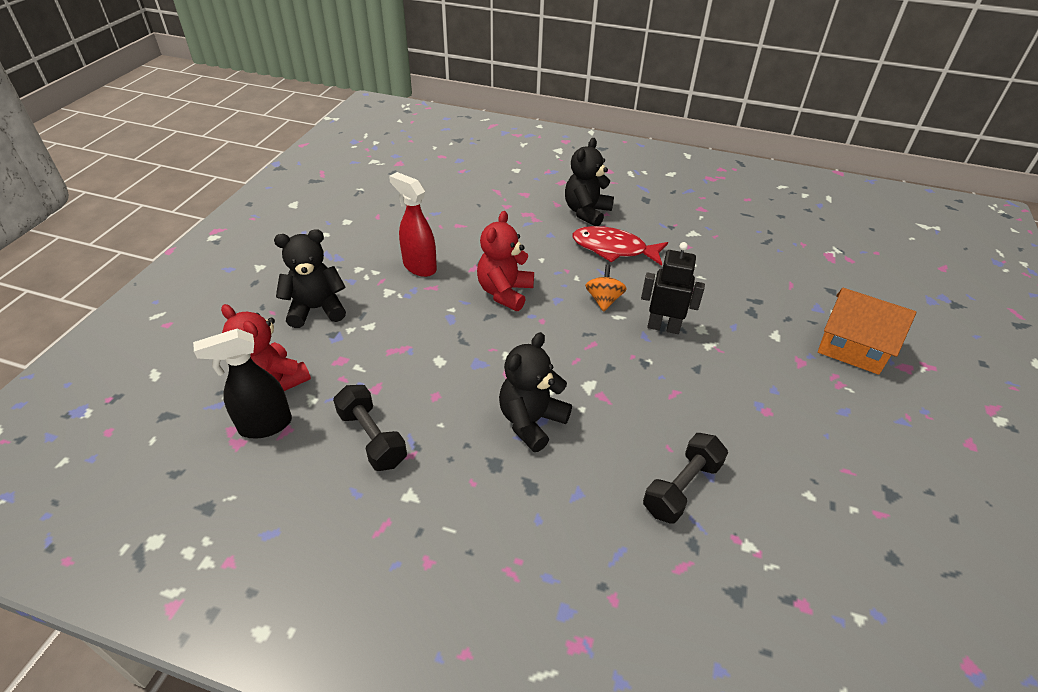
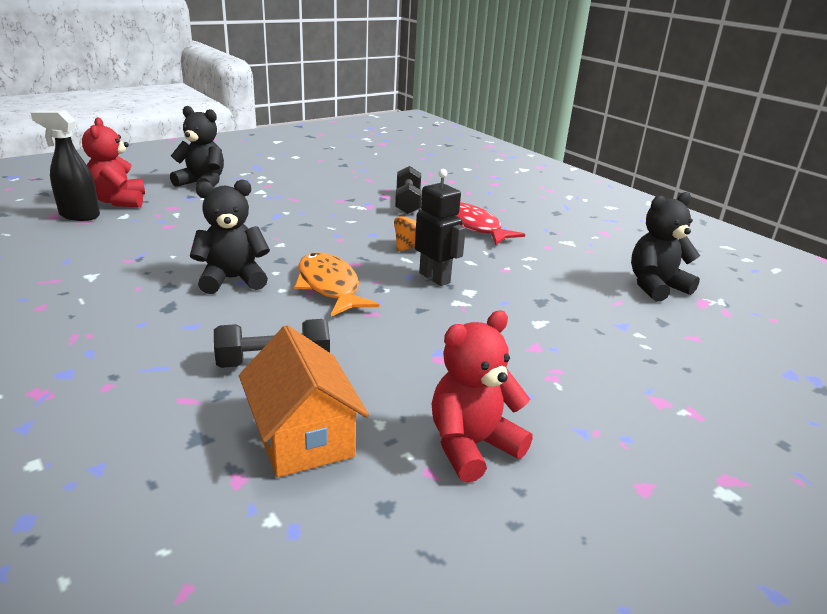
camera: 35 degrees right, 15 degrees down
black dumbbell [333,385,407,471] -> black dumbbell moved to [395,166,422,214]
red spray bottle [389,172,437,277] -> none
red teddy bear [477,211,534,311] -> red teddy bear moved to [432,310,533,483]
black teddy bear [565,138,614,226] -> black teddy bear moved to [631,192,700,302]
orange house [818,288,916,375] -> orange house moved to [239,325,369,478]
none -> orange fish [294,252,379,317]

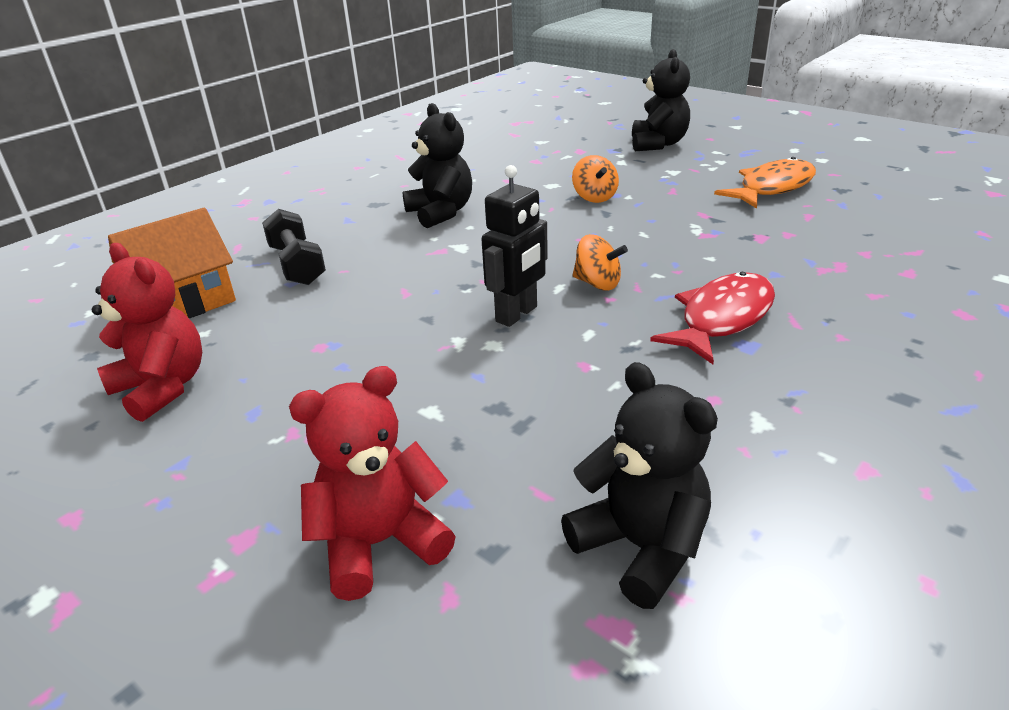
camera: 80 degrees right, 5 degrees up
black spray bottle [31,110,100,221] -> none
red teddy bear [82,117,145,207] -> red teddy bear moved to [289,366,456,601]
orange fish [294,252,379,317] -> orange fish moved to [714,157,816,208]
black dumbbell [395,166,422,214] -> none
none -> orange spinning top [572,155,619,203]

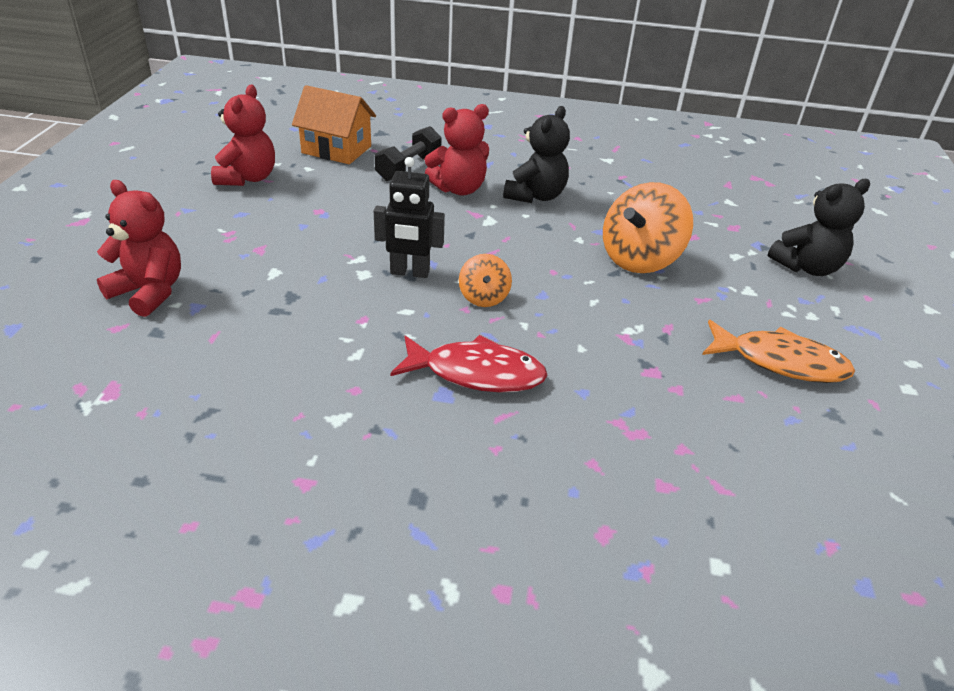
camera: 55 degrees right, 5 degrees up
black teddy bear [561,362,718,609] -> none
orange spinning top [572,155,619,203] -> orange spinning top [603,182,693,273], size x1.88
none -> red teddy bear [424,104,489,196]

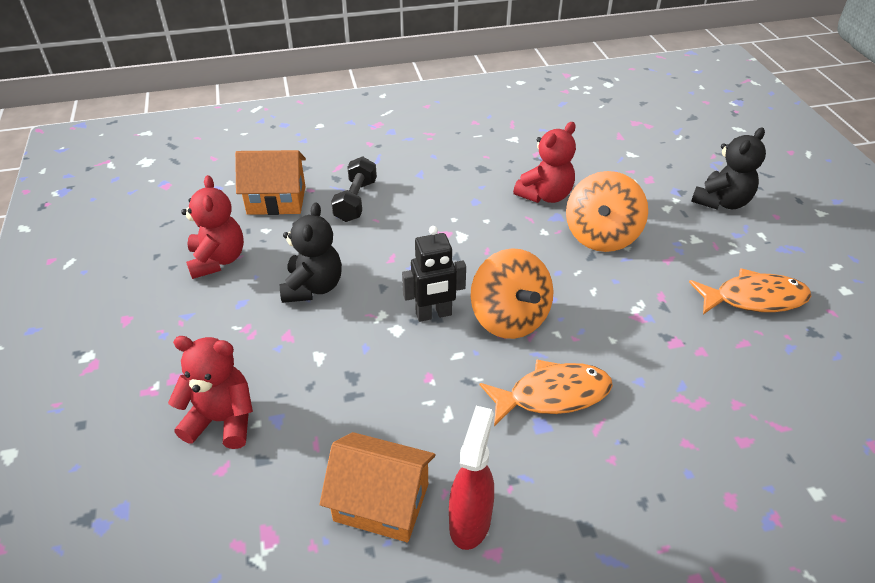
camera: 20 degrees left, 5 degrees up
red fish [390,335,547,393] -> orange fish [480,359,613,426]
red teddy bear [424,104,489,196] -> red teddy bear moved to [513,122,576,203]
orange spinning top [459,254,512,307] -> orange spinning top [470,248,554,339], size x1.88
black teddy bear [503,106,570,203] -> black teddy bear moved to [280,202,342,303]
none -> orange house [319,432,435,542]
none -> red spray bottle [449,406,494,550]

